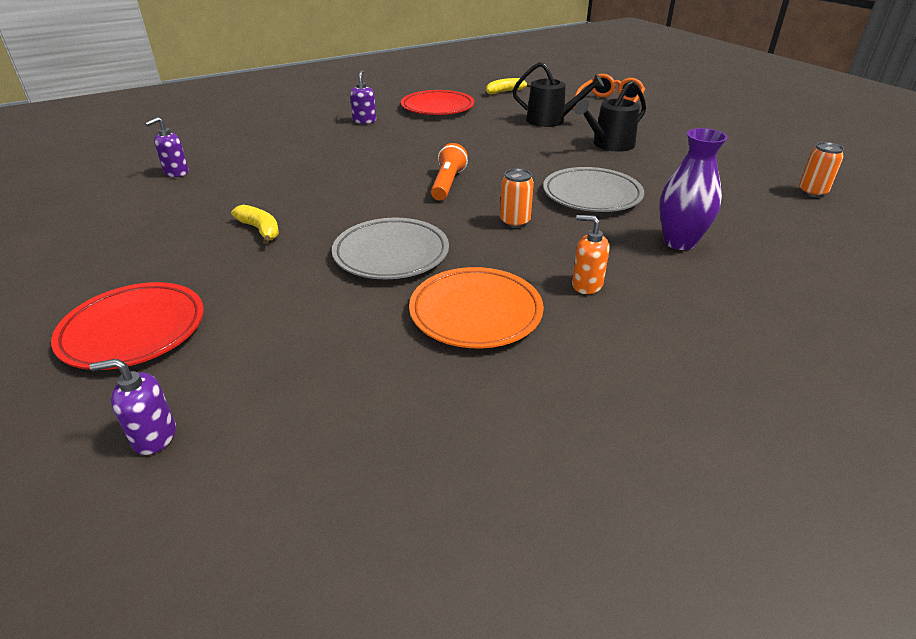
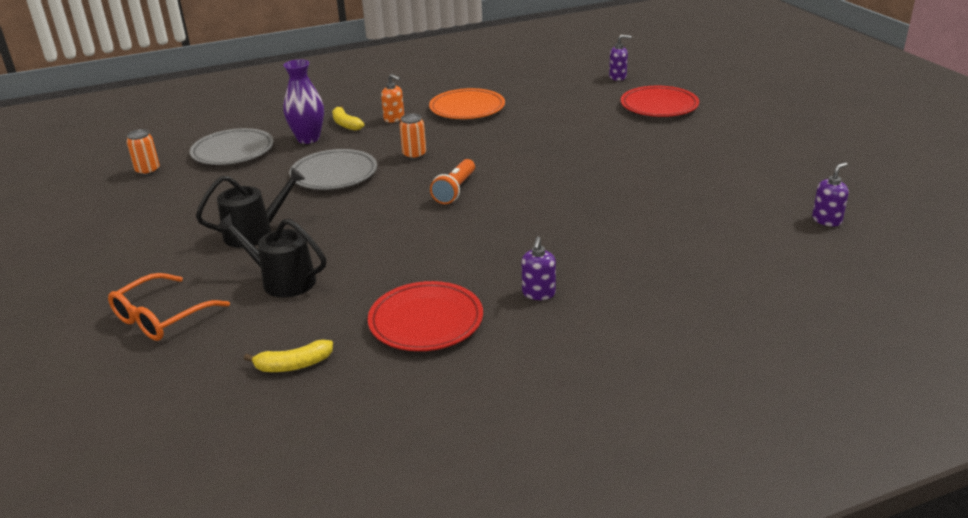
camera: 170 degrees left, 5 degrees down
purple soap dispenser [145,117,189,177] -> purple soap dispenser moved to [812,162,849,226]
yellow banana [231,205,279,244] -> yellow banana moved to [332,105,365,131]
grey plate [332,218,449,279] -> grey plate moved to [190,128,274,165]

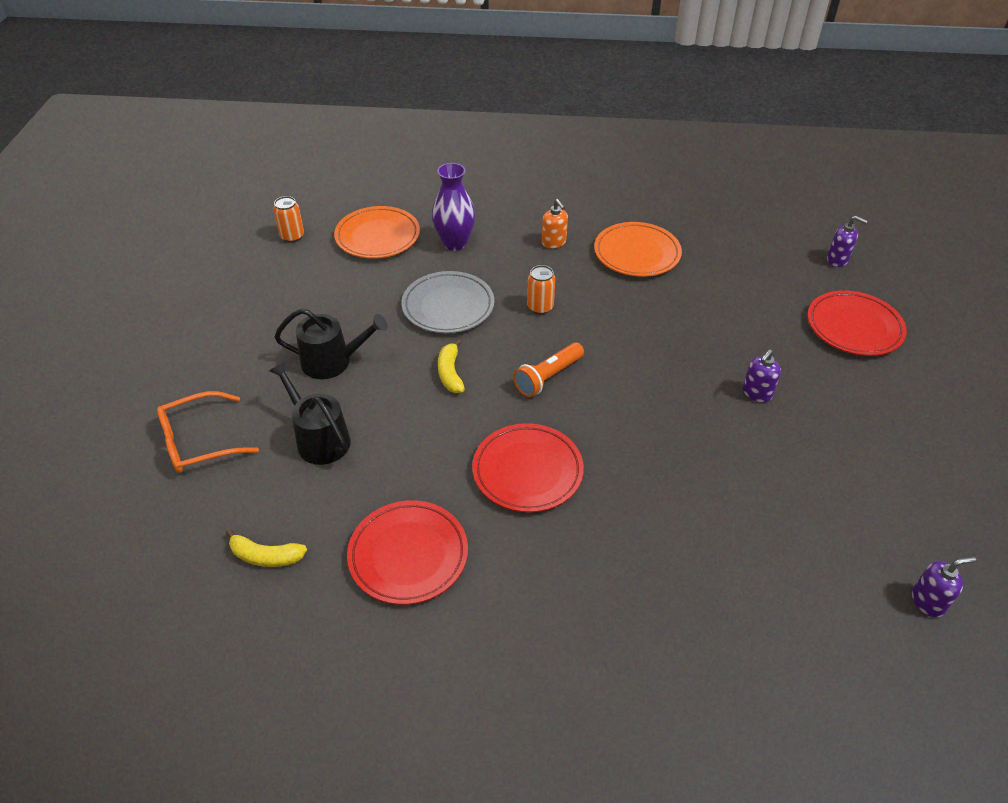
camera: 25 degrees right, 15 degrees up
grey plate [190,128,274,165] -> orange plate [334,206,420,259]
yellow banana [332,105,365,131] -> yellow banana moved to [438,339,465,393]
purple soap dispenser [522,237,556,300] -> purple soap dispenser moved to [743,349,781,402]
none -> red plate [472,423,584,513]

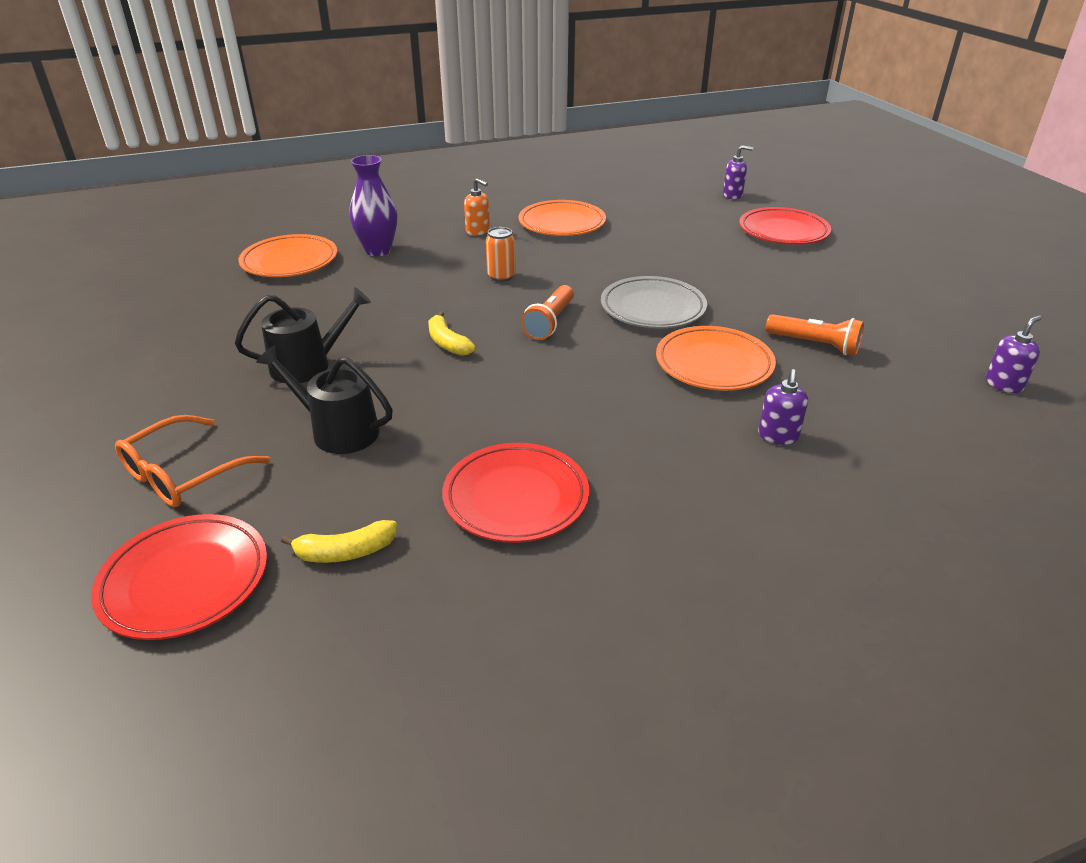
camera: 25 degrees left, 10 degrees down
orange can [273,196,304,243] -> none
grey plate [402,271,494,333] -> grey plate moved to [601,276,707,328]
red plate [472,423,584,513] -> red plate moved to [91,514,267,640]
purple soap dispenser [743,349,781,402] -> purple soap dispenser moved to [758,369,808,445]
none -> orange plate [656,326,776,391]
none -> orange flashlight [766,314,864,356]

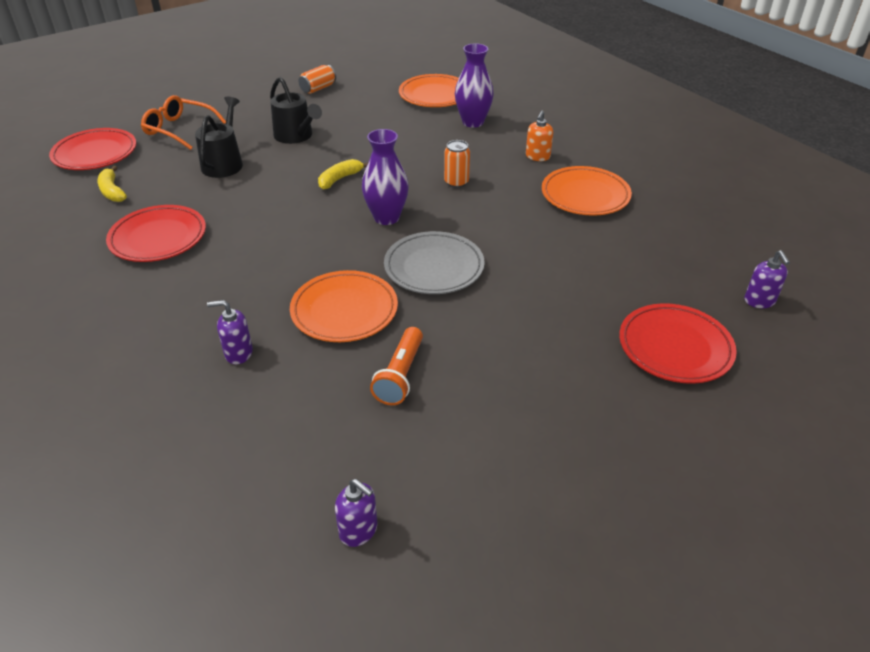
camera: 75 degrees right, 5 degrees up
orange flashlight [521,285,574,340] -> purple vase [362,129,409,225]
none -> orange can [298,65,336,94]

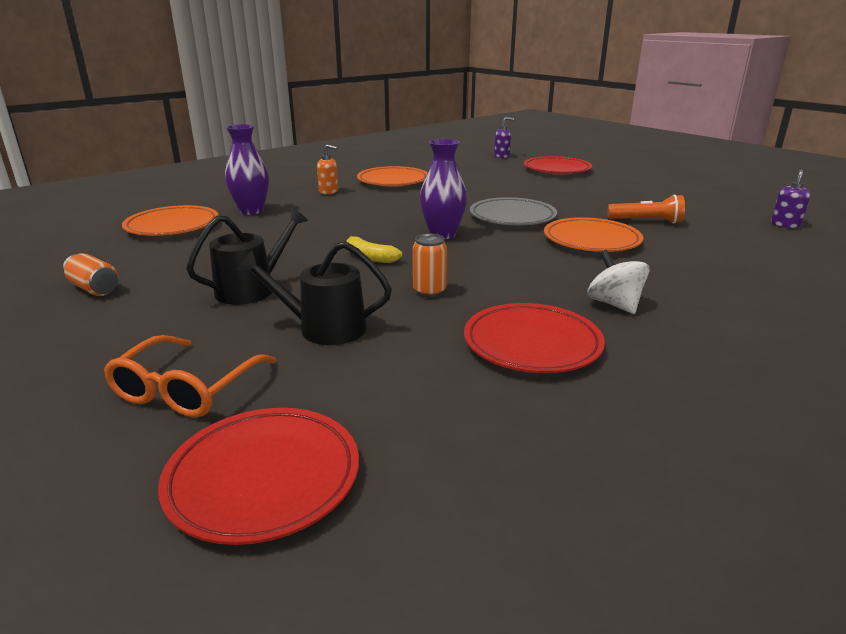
camera: 95 degrees left, 15 degrees down
yellow banana [97,166,127,202] -> none
purple soap dispenser [207,300,253,364] -> none
orange can [444,140,470,188] -> orange can moved to [413,234,447,297]
none -> white spinning top [587,250,650,314]

